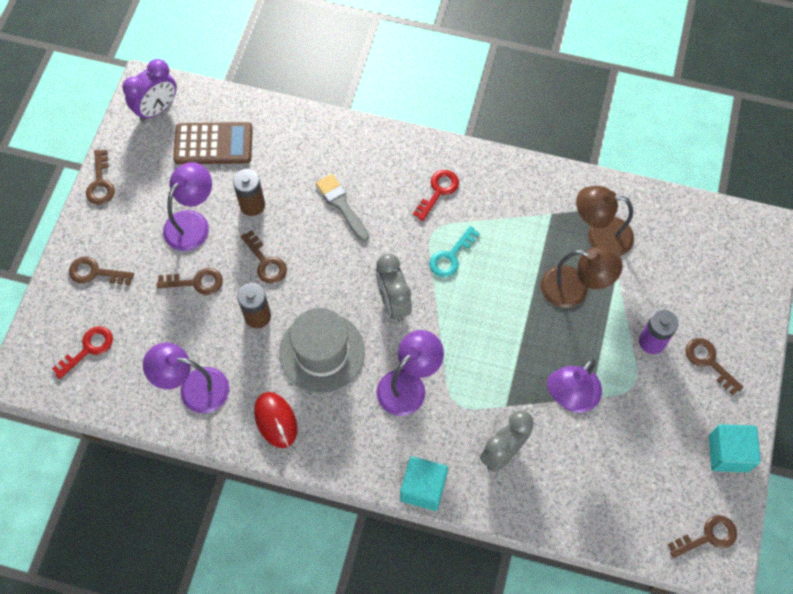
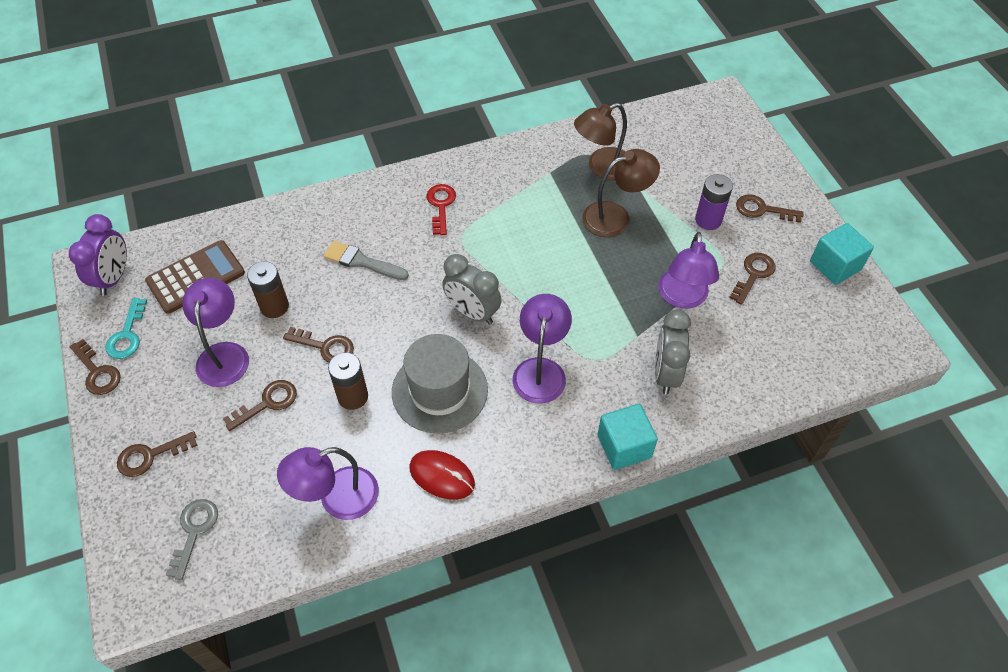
camera: 35 degrees left, 10 degrees down
red key [52,326,113,379] -> grey key [166,499,218,580]
turquoise key [429,226,480,277] -> turquoise key moved to [105,298,147,359]
brown key [667,515,737,558] -> brown key moved to [729,253,775,305]

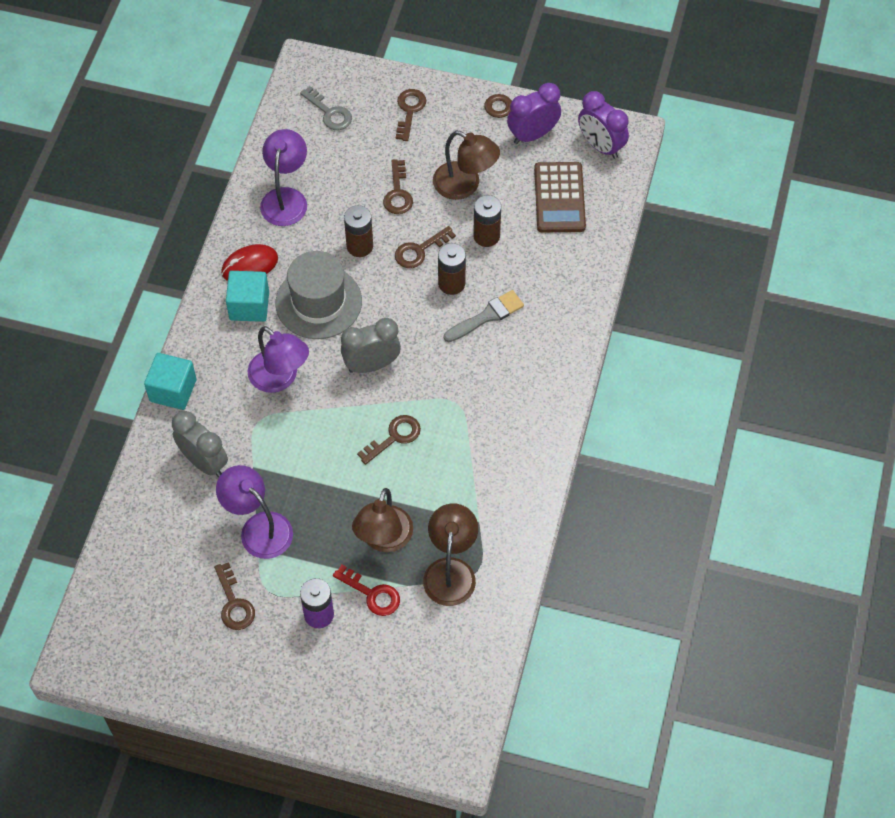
camera: 125 degrees right, 5 degrees up
turquoise key [105,298,147,359] -> purple clock [507,83,561,144]
purple lamp [182,278,249,387] -> brown lamp [433,131,500,200]
red key [426,184,456,235] -> red key moved to [333,565,400,616]
brown key [736,194,804,223] -> brown key moved to [357,415,421,465]
turquoise cube [810,223,874,285] -> turquoise cube moved to [226,271,269,322]
none -> brown battery [438,243,466,295]

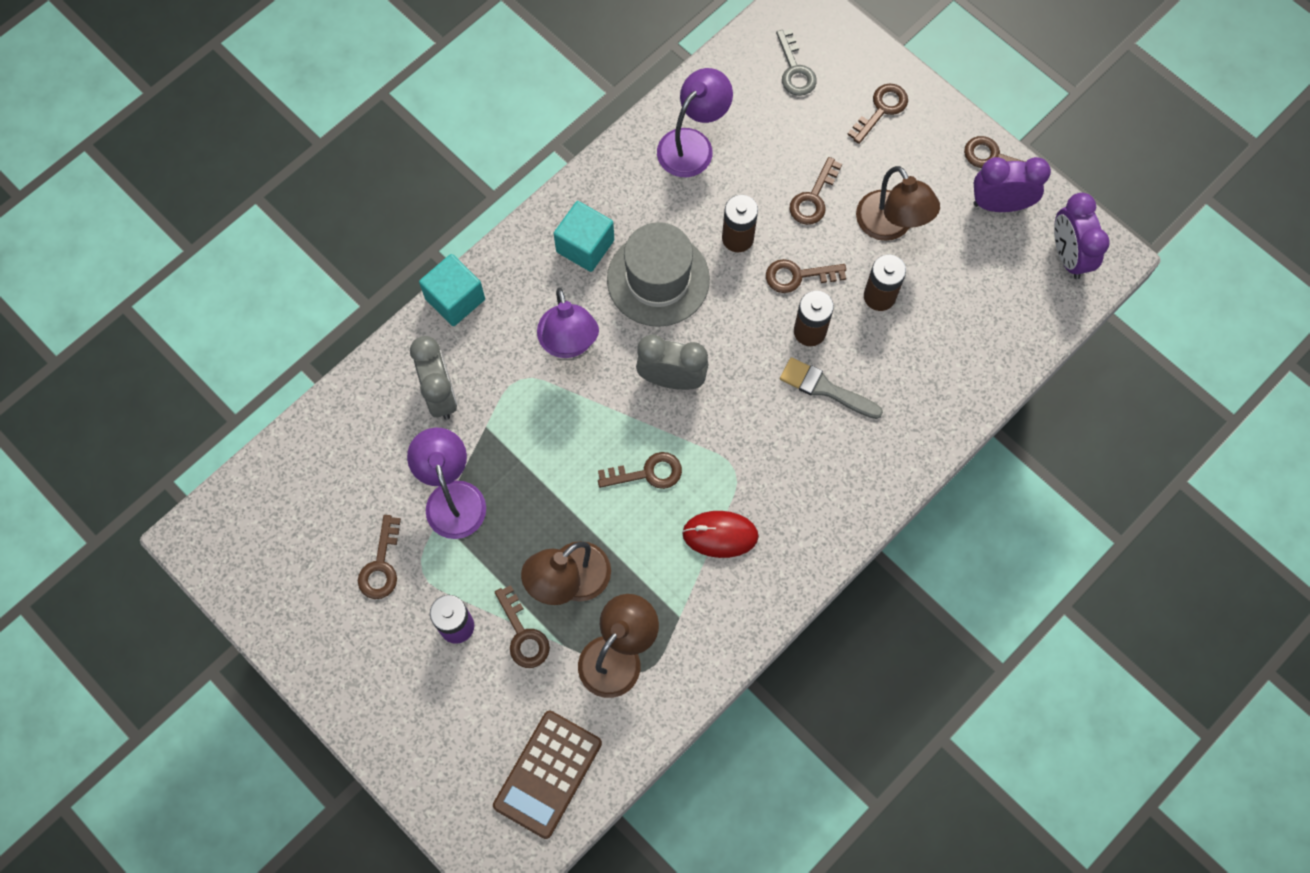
camera: 30 degrees right, 10 degrees up
red mouse [221,244,278,281] -> red mouse moved to [682,511,759,558]
red key [333,565,400,616] -> brown key [495,585,550,668]
grey brush [444,290,524,342] -> grey brush turned 150 degrees counterclockwise [780,357,883,419]
brown calculator [534,162,586,233] -> brown calculator moved to [493,711,602,839]

